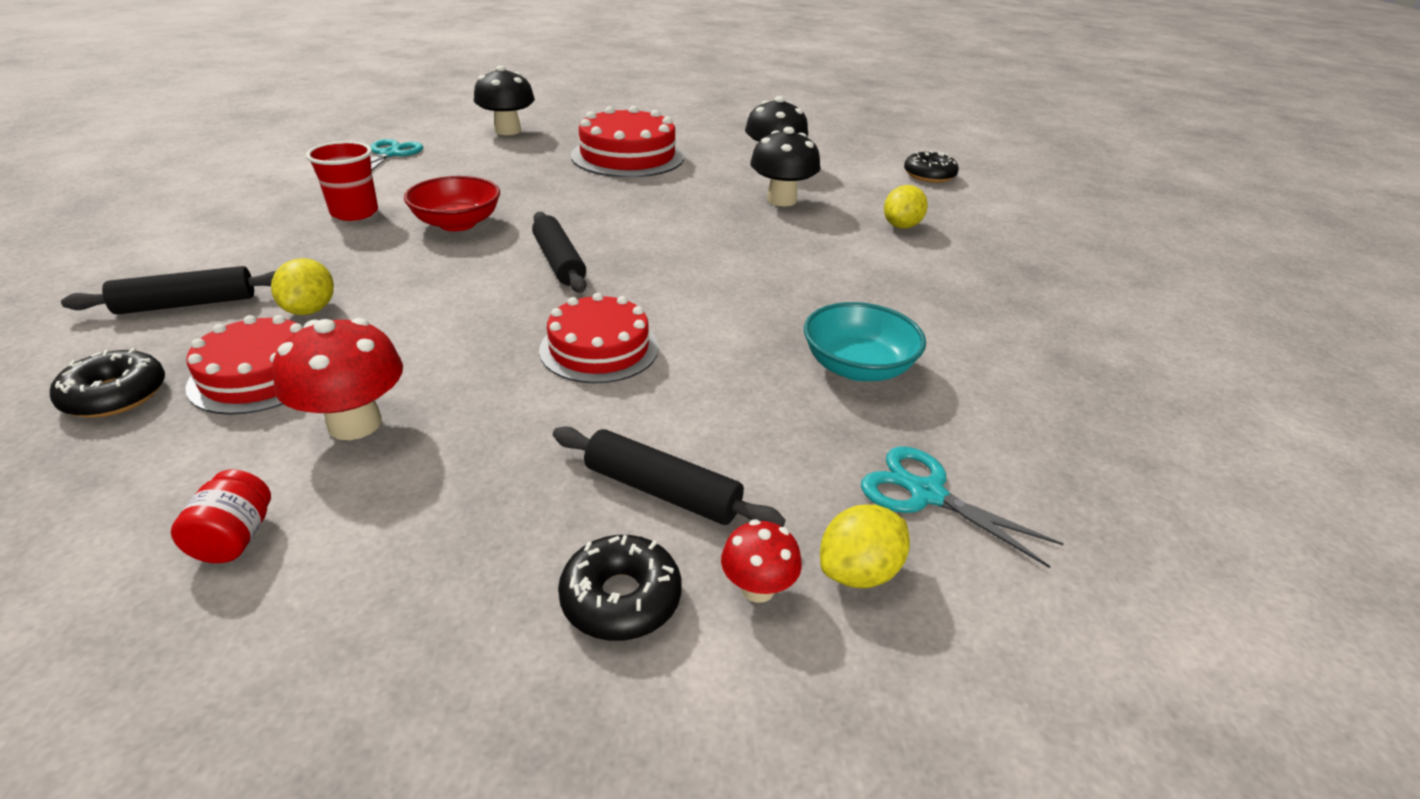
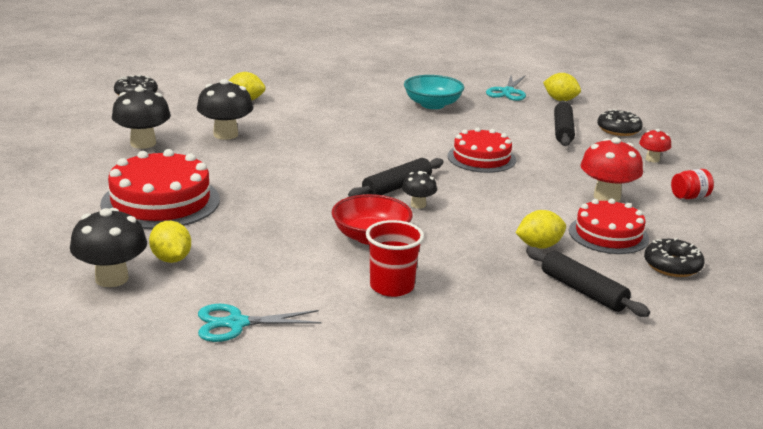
camera: 110 degrees left, 10 degrees down
red mushroom [721,519,802,603] -> red mushroom moved to [639,129,671,162]
none -> yellow lemon [149,221,191,263]
none -> black mushroom [402,171,437,209]

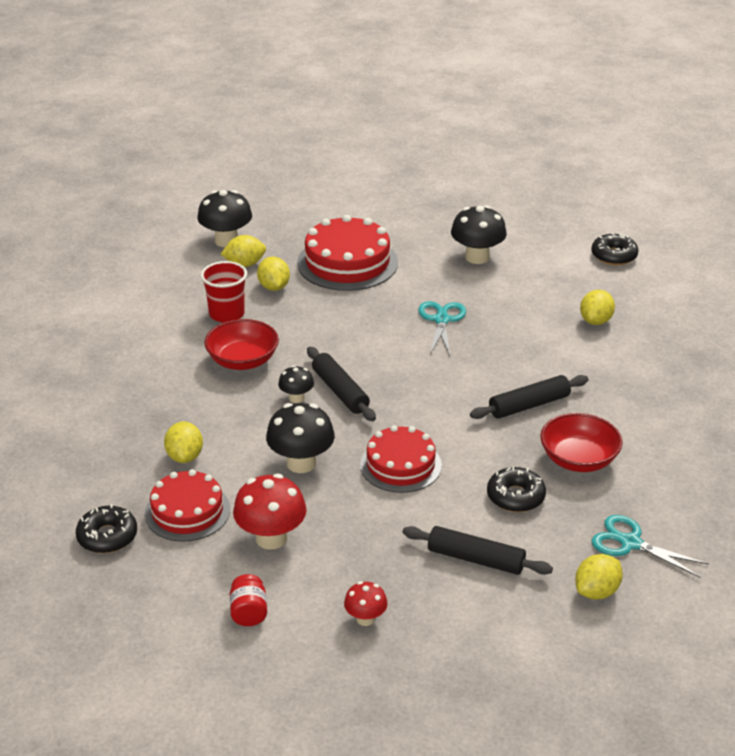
camera: 105 degrees right, 10 degrees up
black mushroom [197,79,253,140] -> black mushroom moved to [266,403,335,473]
turquoise scissors [198,304,321,342] -> turquoise scissors moved to [418,301,466,356]
red cup [366,220,424,297] -> red cup moved to [201,261,247,323]
turquoise bowl [404,75,464,109] -> red bowl [540,413,623,472]
black rolling pin [526,247,650,317] -> black rolling pin moved to [470,375,589,419]
black donut [597,109,643,136] -> black donut moved to [487,467,546,512]
none -> yellow lemon [257,256,290,291]

